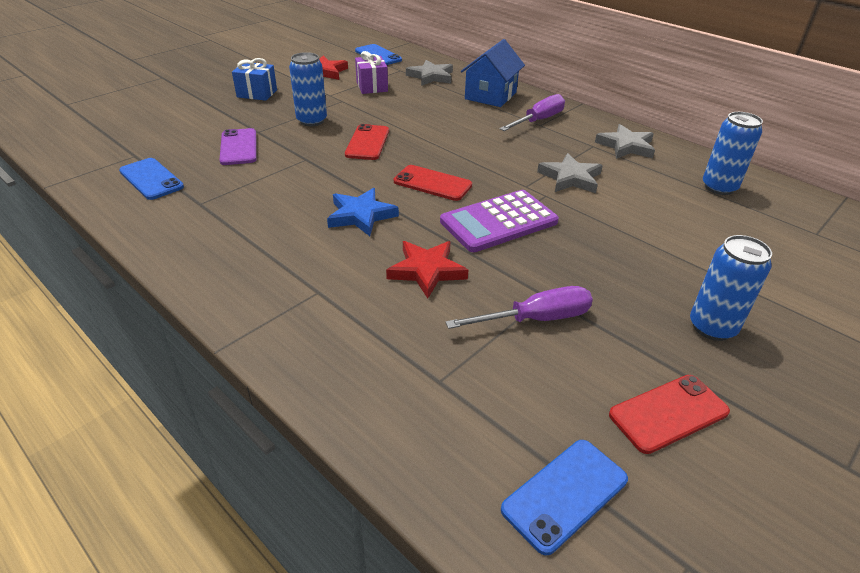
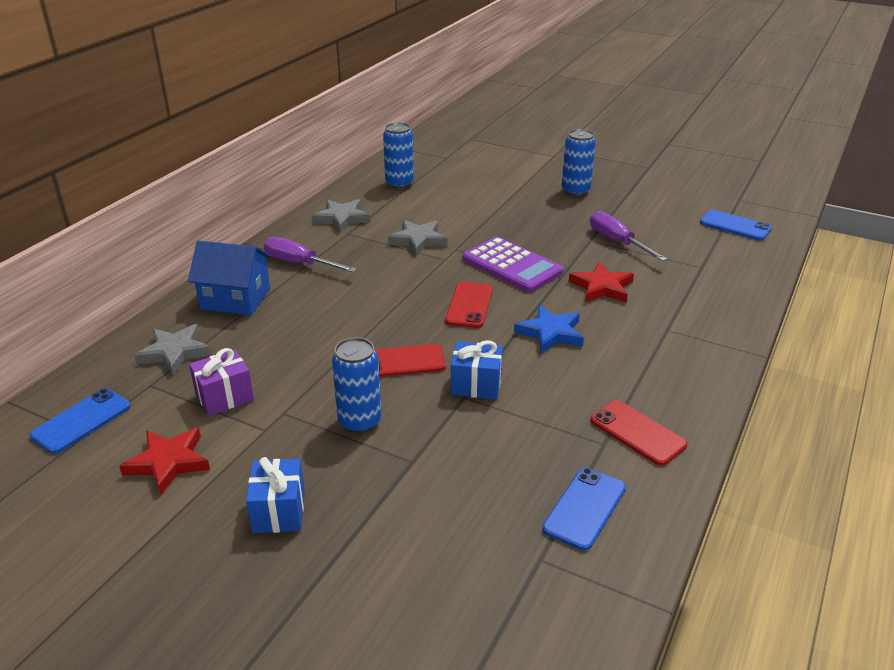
camera: 105 degrees left, 5 degrees down
purple phone [220,128,257,165] -> none
red phone [609,375,730,454] -> red phone moved to [590,400,687,466]
none -> blue gift [451,340,503,400]

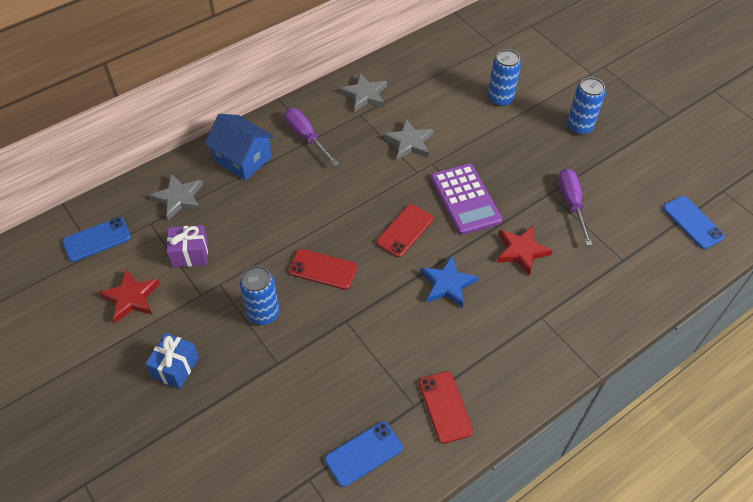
camera: 25 degrees right, 20 degrees up
blue can [383,122,414,189] -> blue can moved to [488,49,521,107]
blue gift [451,340,503,400] -> none

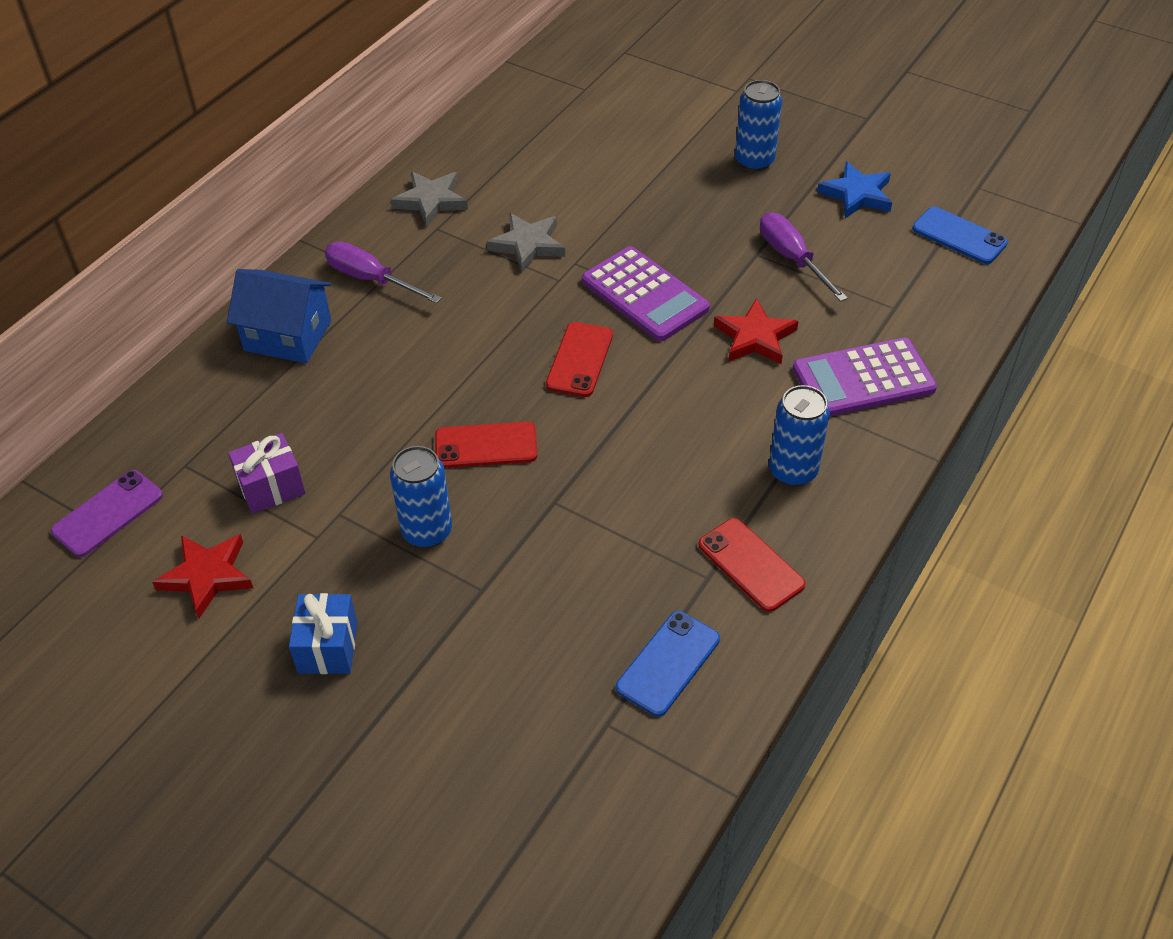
camera: 20 degrees left, 5 degrees down
blue phone [62,217,131,262] -> purple phone [51,470,163,557]
grey star [149,174,203,220] -> none
blue star [420,256,478,308] -> blue star moved to [817,162,892,218]
blue can [488,49,521,107] -> blue can moved to [769,385,830,486]
none -> purple calculator [793,338,937,416]

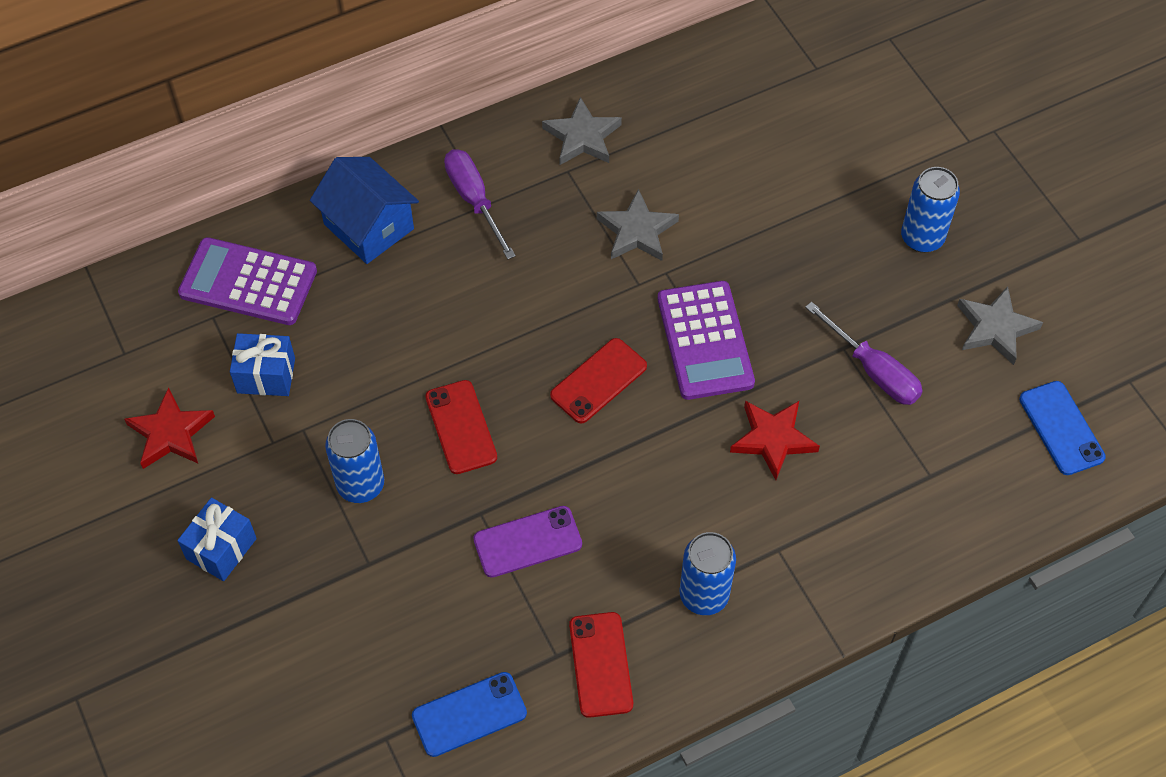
camera: 30 degrees right, 10 degrees up
purple phone [51,470,163,557] -> purple phone moved to [473,506,582,578]
purple gift [228,433,306,514] -> blue gift [230,333,295,396]
red phone [435,422,538,468] -> red phone turned 45 degrees clockwise [425,380,497,474]
purple screwdriver [760,213,848,302] -> purple screwdriver turned 135 degrees clockwise [805,302,923,405]
purple calculator [793,338,937,416] -> purple calculator moved to [178,237,317,325]
blue star [817,162,892,218] -> grey star [957,286,1043,365]

